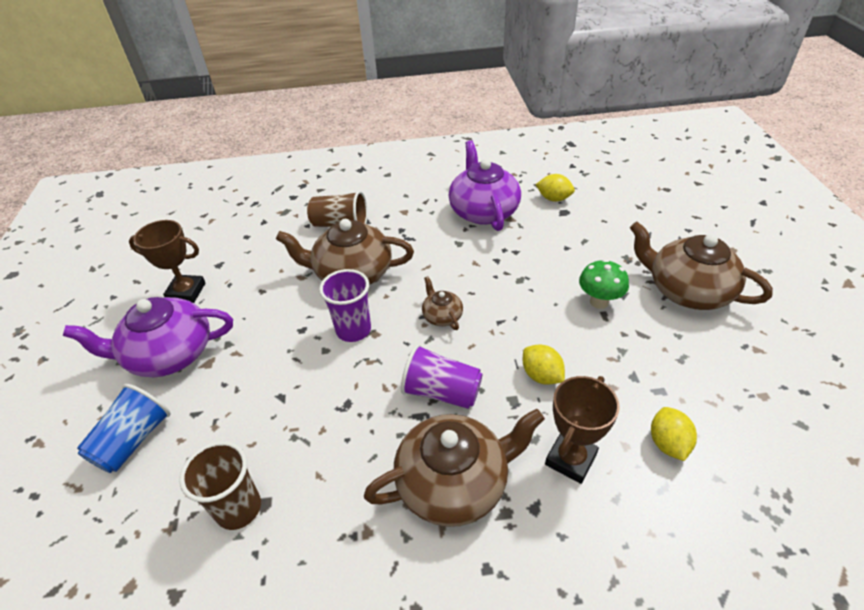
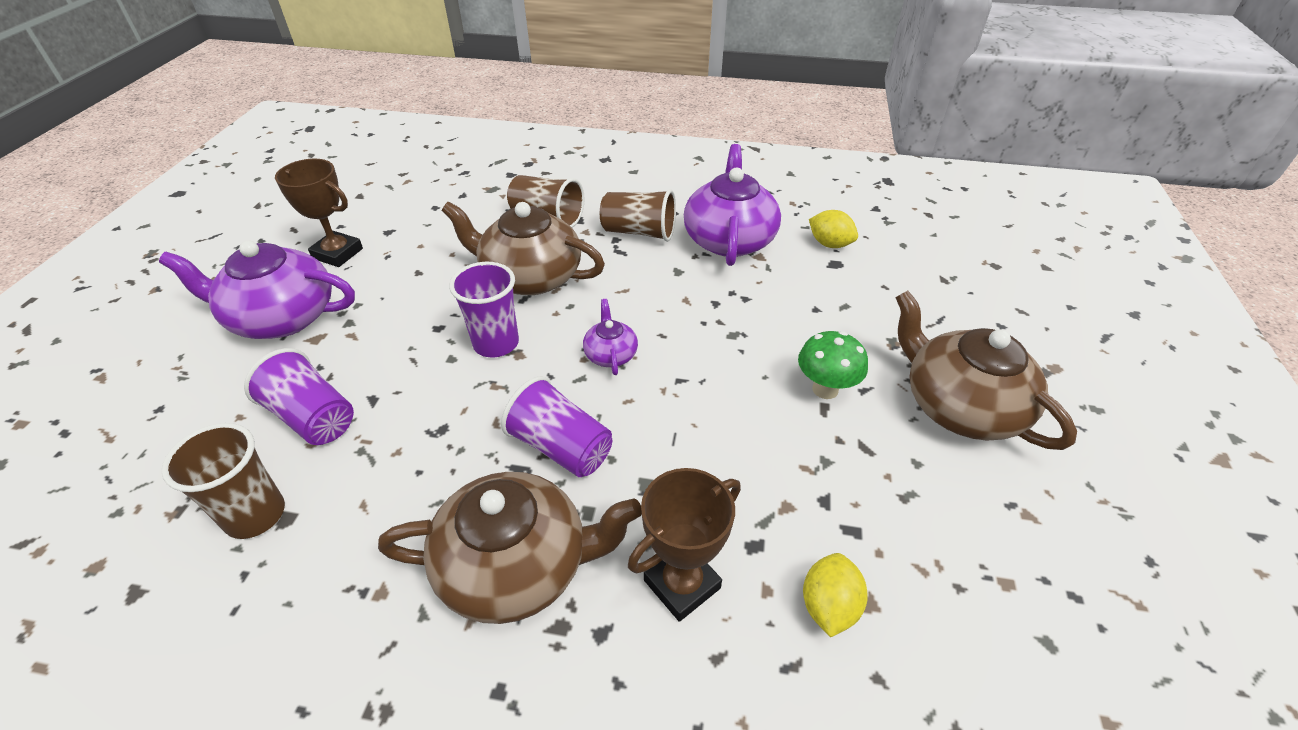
camera: 15 degrees right, 0 degrees up
blue cup [77,384,171,473] -> none
brown teapot [422,276,463,330] -> purple teapot [583,299,638,375]
yellow lemon [523,345,565,385] -> none
none -> purple cup [244,348,354,445]
none -> brown cup [600,189,676,242]

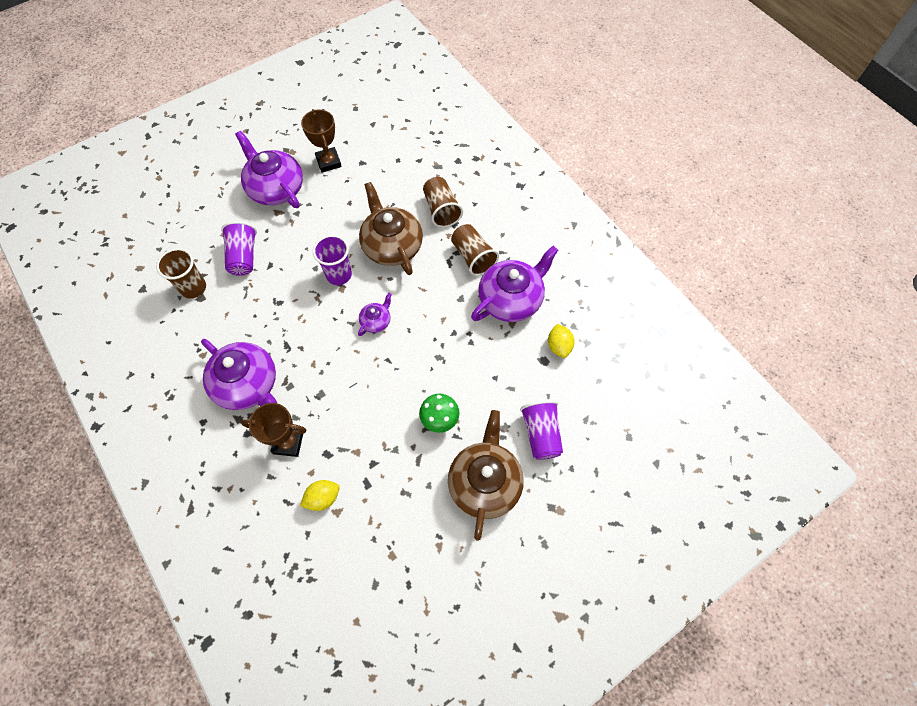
camera: 45 degrees right, 20 degrees up
brown teapot [378,472,642,624] -> purple teapot [201,339,277,410]
purple cup [501,376,612,477] -> purple cup moved to [520,400,563,460]

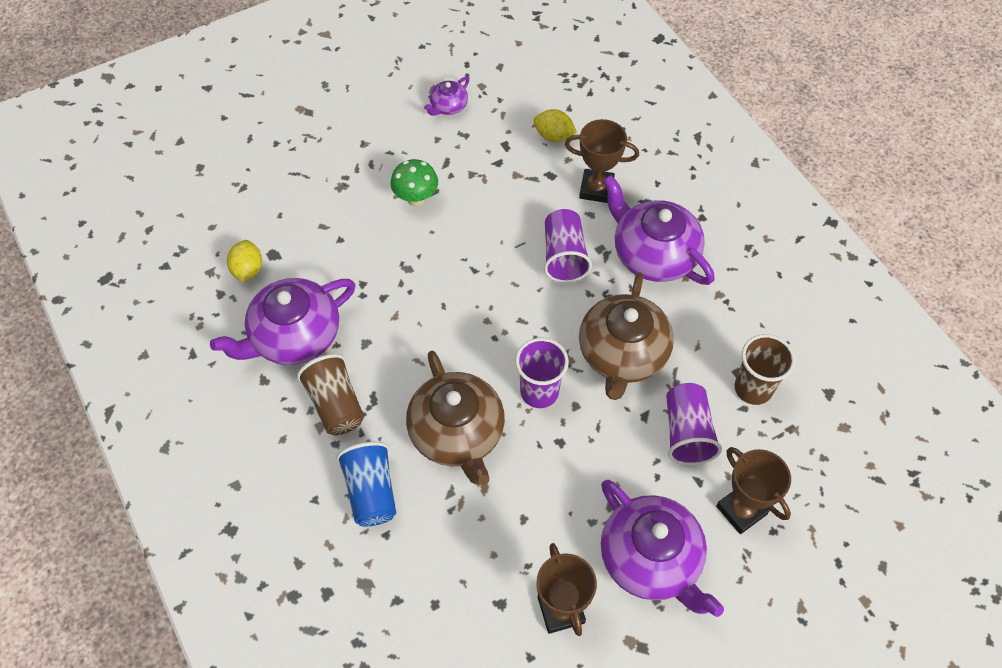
camera: 175 degrees left, 5 degrees down
yellow lemon [300,480,339,511] -> yellow lemon turned 45 degrees clockwise [533,109,577,142]
purple teapot [358,293,392,336] -> purple teapot moved to [424,77,469,116]
brown cup [423,177,463,228] -> blue cup [336,442,396,527]
brown teapot [448,410,524,541] -> brown teapot moved to [579,272,674,400]
purple cup [520,400,563,460] -> purple cup moved to [544,209,592,283]
none -> brown trophy [716,447,791,534]

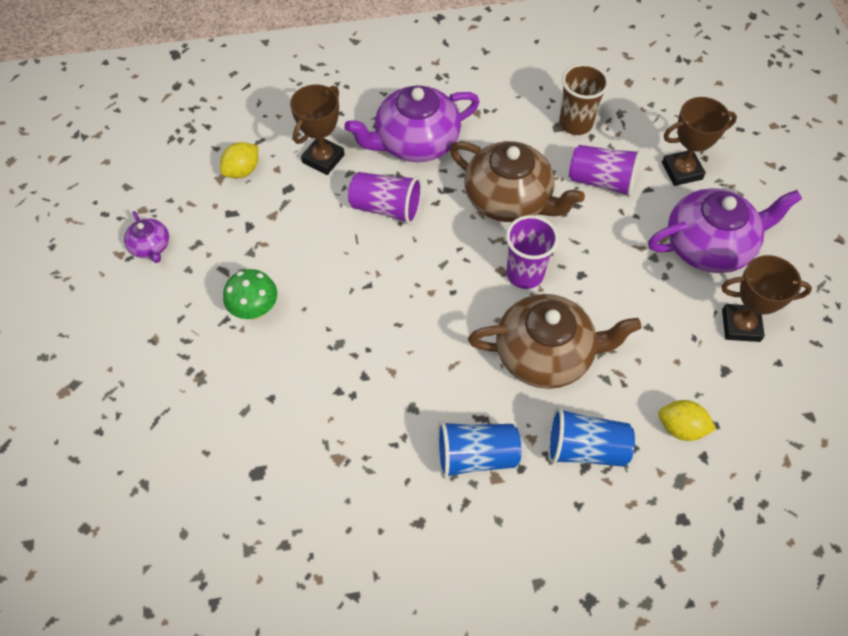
camera: 70 degrees left, 0 degrees up
purple teapot [210,278,356,365] -> none
yellow lemon [227,240,262,283] -> yellow lemon moved to [658,400,716,441]
brown cup [297,354,364,435] -> blue cup [437,421,521,479]

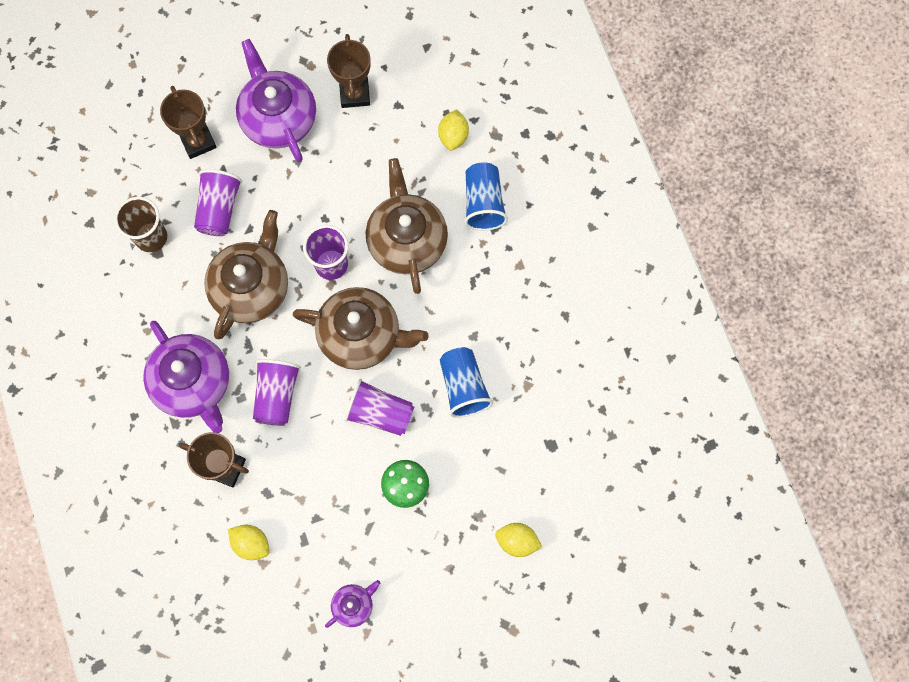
camera: 100 degrees left, 15 degrees up
blue cup [437,421,521,479] -> blue cup moved to [440,347,493,418]
none -> brown teapot [293,287,429,370]
none -> purple cup [344,379,414,436]
none -> yellow lemon [495,523,542,557]

